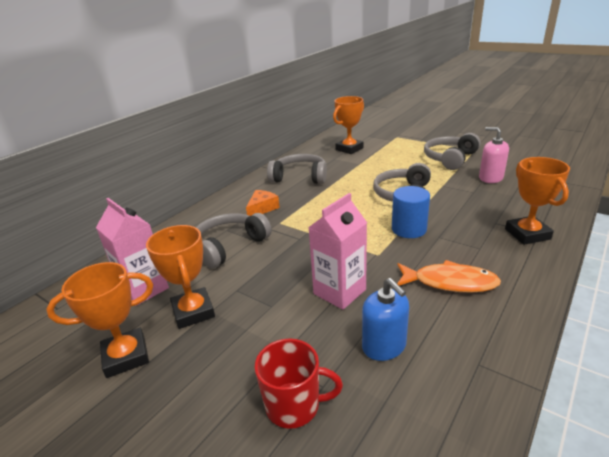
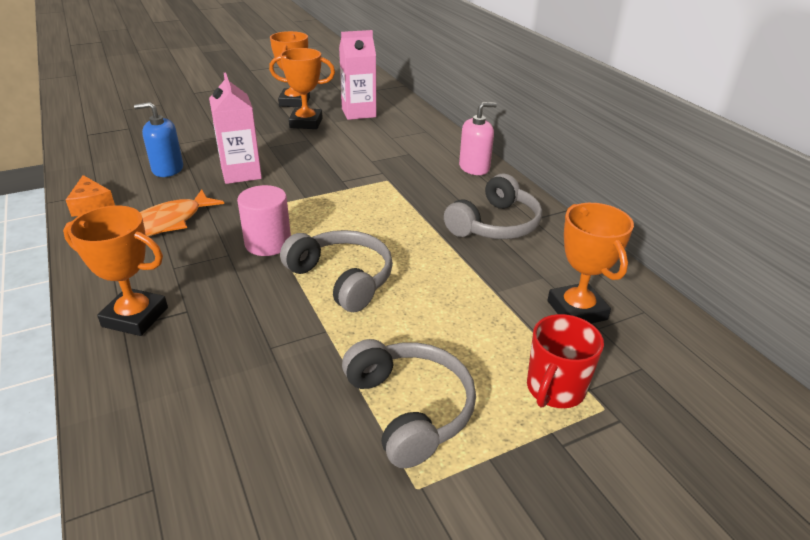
camera: 115 degrees right, 5 degrees up
grey headphones [196,213,272,268] -> none
orange cheese [246,190,280,216] -> orange cheese moved to [66,175,115,217]
red mug [255,339,343,429] -> red mug moved to [527,314,604,408]
blue cylinder [392,186,430,238] -> pink cylinder [237,185,291,256]
pink soap dispenser [479,127,509,183] -> pink soap dispenser moved to [459,102,497,175]

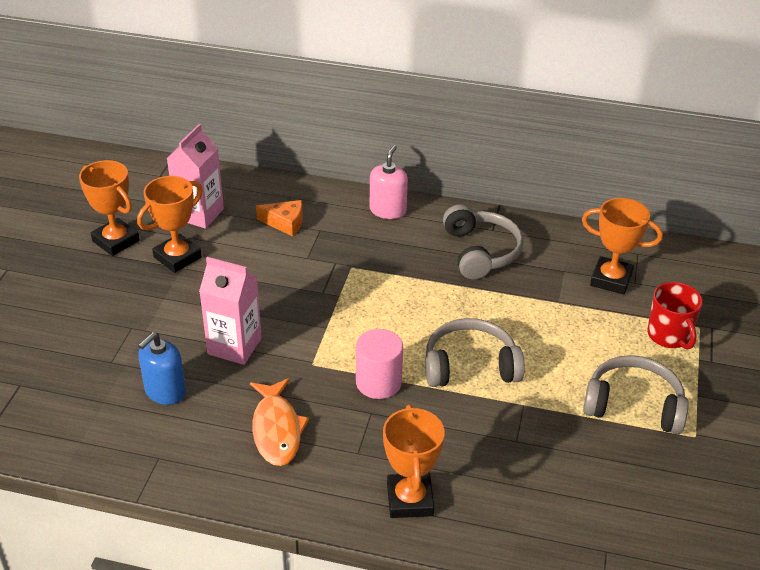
camera: 50 degrees left, 5 degrees up
orange trophy [63,206,168,336] -> orange trophy turned 60 degrees counterclockwise [383,404,445,518]
orange cheese [66,175,115,217] -> orange cheese moved to [256,200,303,237]

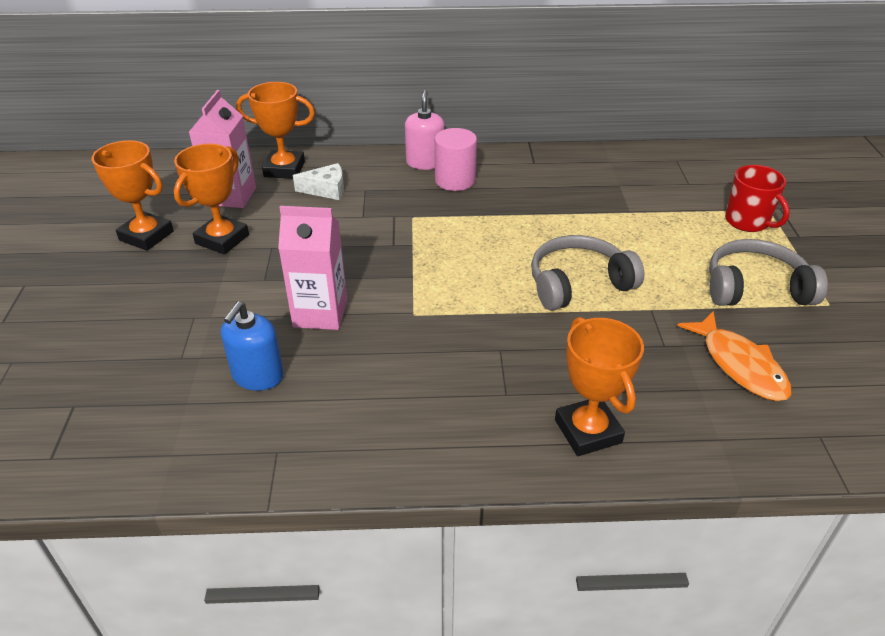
camera: 15 degrees left, 0 degrees up
orange fish [250,378,309,466] -> orange fish moved to [677,311,792,401]
orange cheese [256,200,303,237] -> white cheese [293,163,344,200]
pink cylinder [356,329,403,399] -> pink cylinder moved to [435,128,477,191]
grey headphones [443,204,524,279] -> none
orange trophy [582,198,663,295] -> orange trophy moved to [236,82,315,179]

